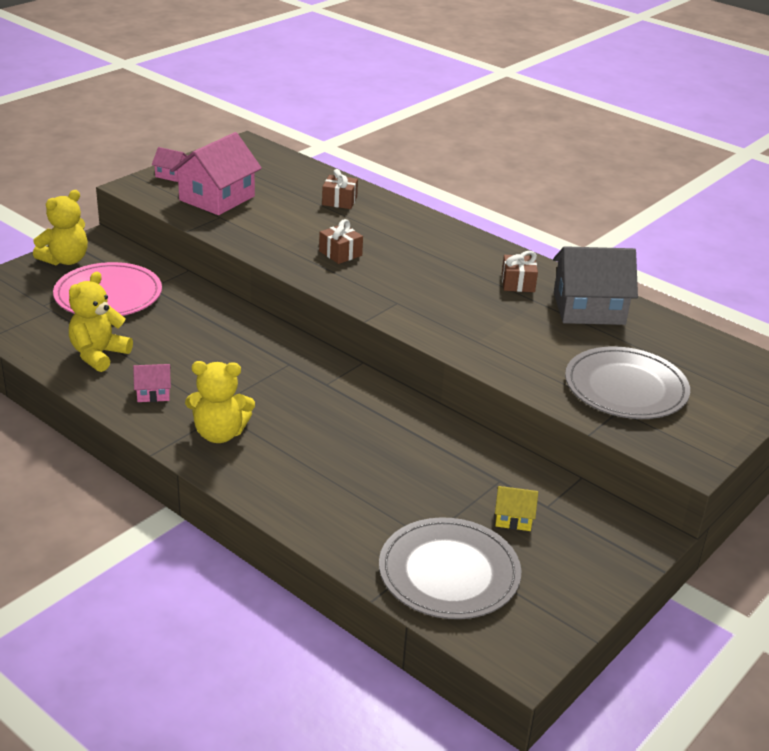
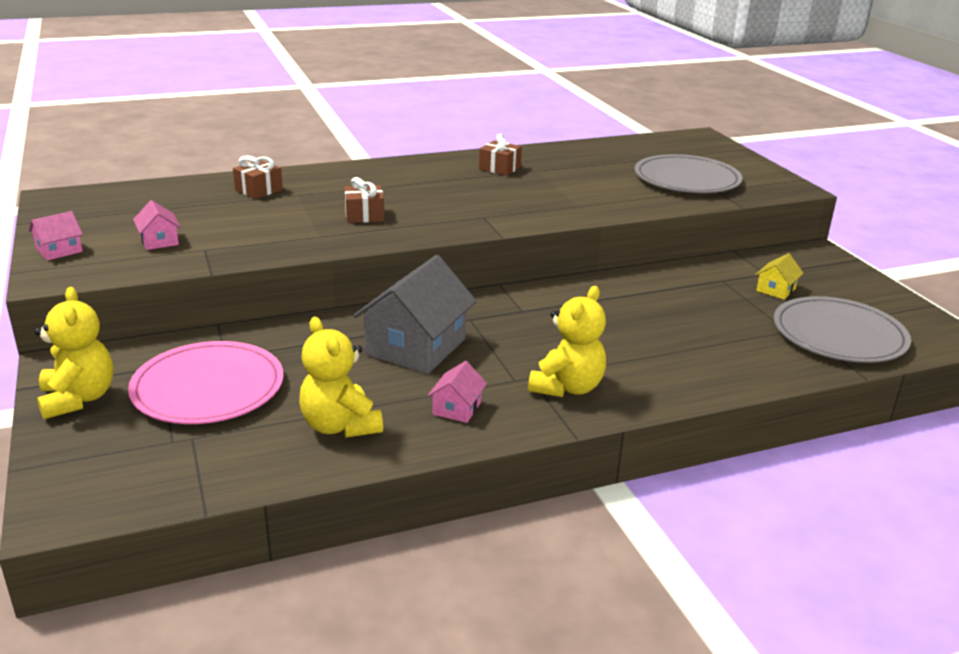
camera: 60 degrees left, 5 degrees down
pink house [170,132,262,215] -> pink house [133,200,181,250], size x0.47
grey house [553,246,638,325] -> grey house moved to [353,255,477,374]

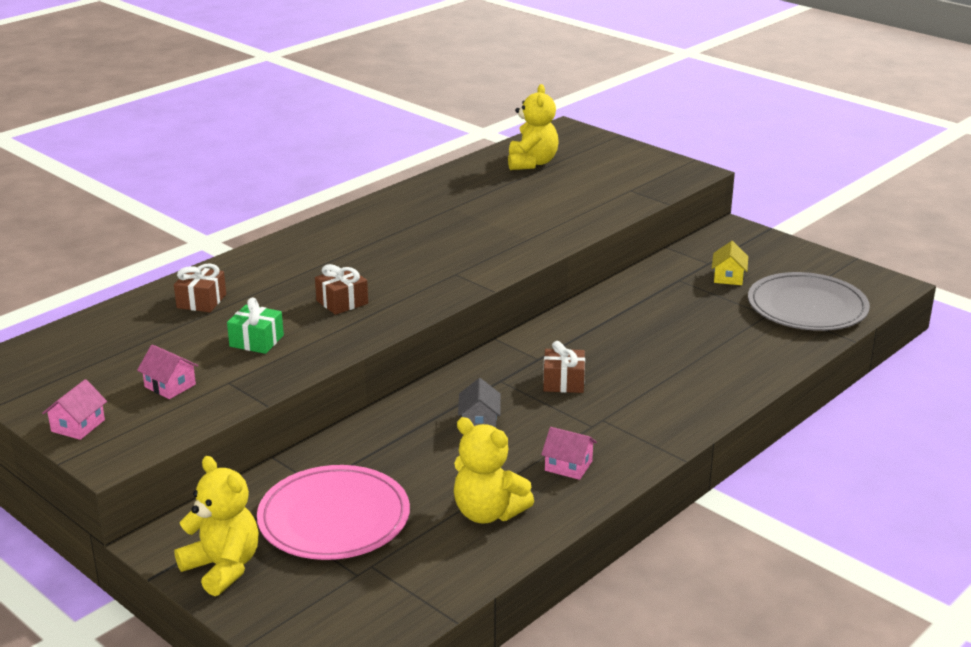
camera: 25 degrees left, 0 degrees up
grey house [353,255,477,374] -> grey house [458,378,501,428], size x0.47
pink house [427,361,487,423] -> pink house turned 60 degrees counterclockwise [541,427,597,480]
brown gift [479,134,522,176] -> brown gift moved to [543,341,585,393]
yellow teddy bear [528,286,606,397] -> yellow teddy bear moved to [508,84,559,170]
grey plate [634,154,743,193] -> none
none -> green gift [227,297,284,354]

